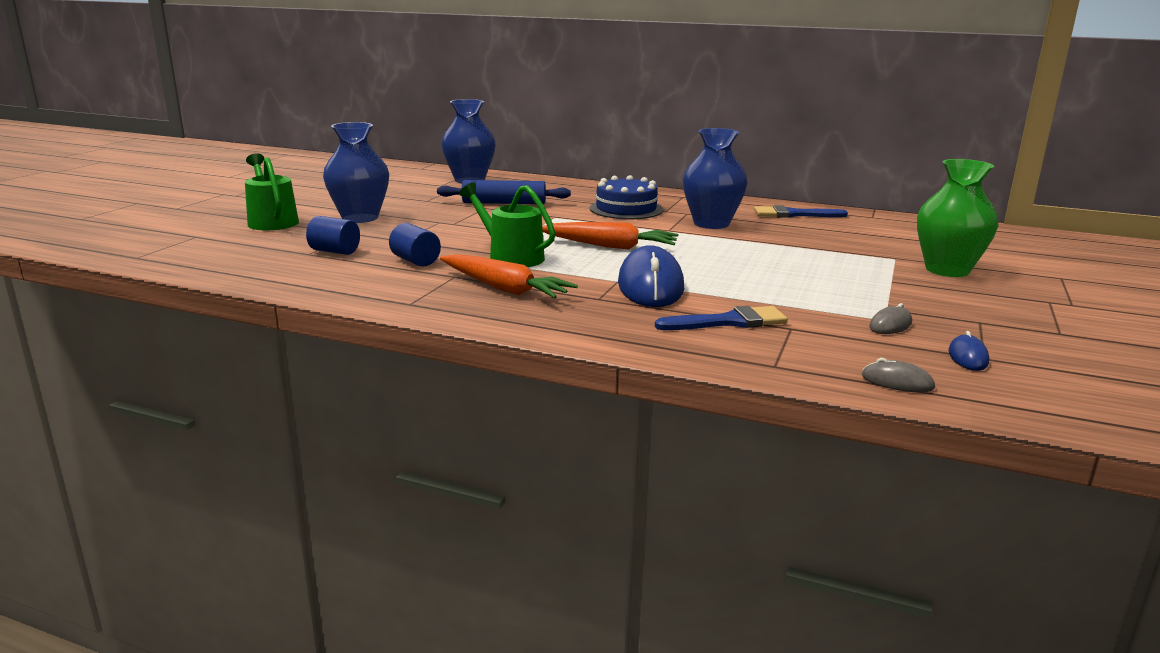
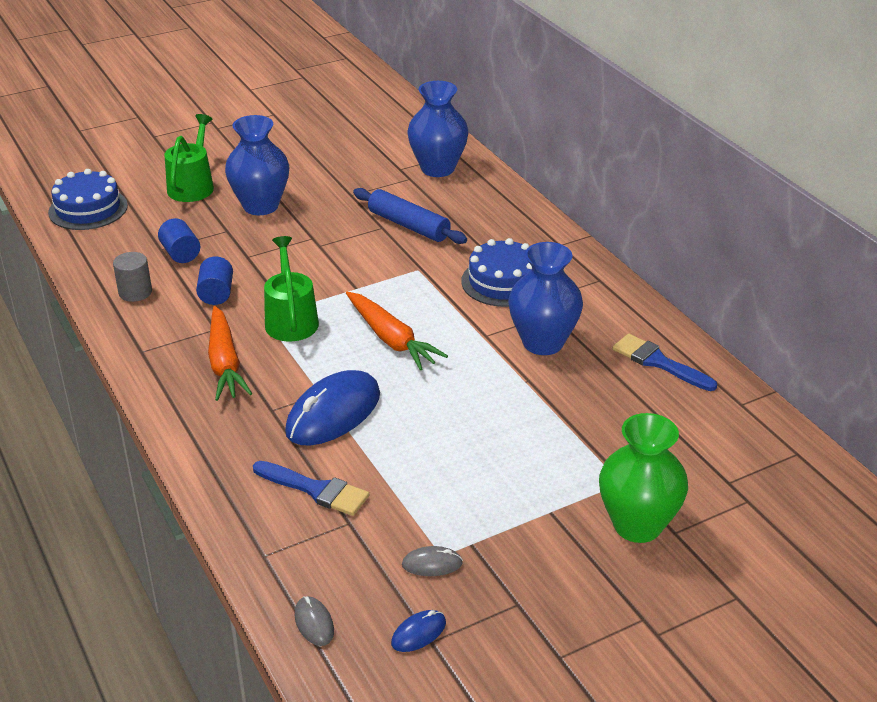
camera: 40 degrees right, 15 degrees up
none -> blue cake [48,169,128,230]
none -> grey cylinder [113,252,152,302]

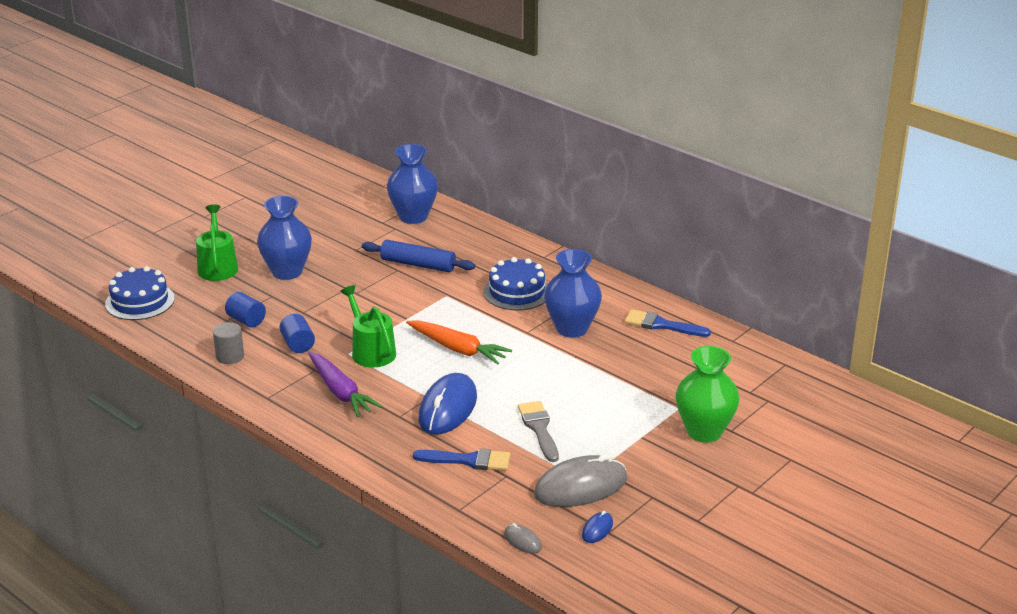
camera: 20 degrees left, 5 degrees down
orange carrot [208,306,252,401] -> purple carrot [308,352,382,417]
grey mouse [402,546,463,576] -> grey mouse [534,454,627,507], size x2.23
none -> grey brush [518,401,559,462]

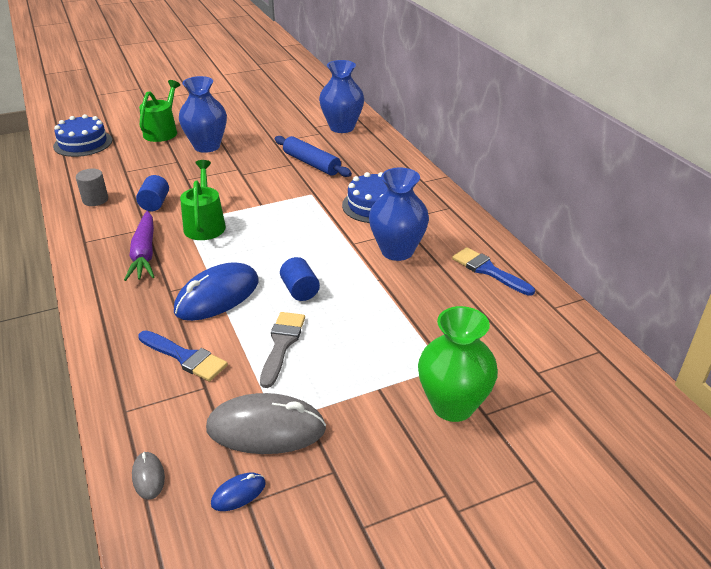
camera: 25 degrees right, 5 degrees up
blue cylinder [225,292,266,327] -> blue cylinder moved to [280,257,320,301]
orange carrot [406,320,512,364] -> none

